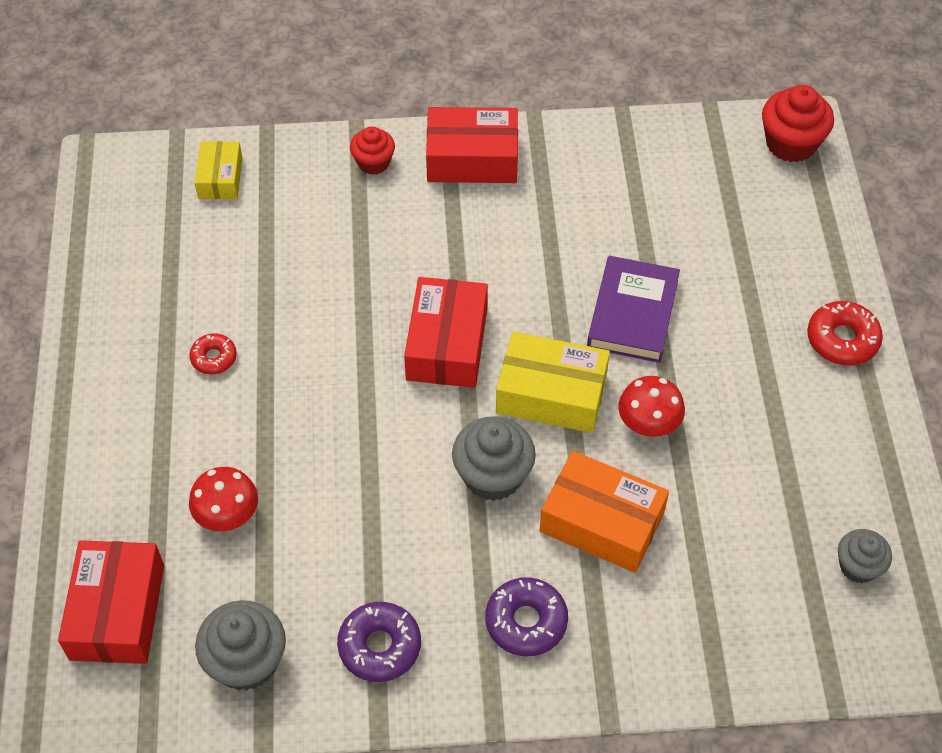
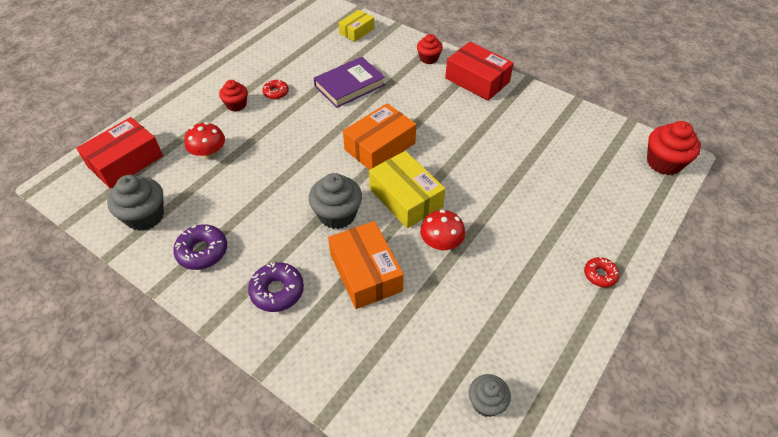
camera: 40 degrees right, 5 degrees down
red box [404,277,488,388] -> orange box [343,103,416,170]
purple book [587,256,680,363] -> purple book moved to [314,57,385,108]
red donut [807,301,883,366] -> red donut [584,257,619,287], size x0.63
none -> red cupcake [219,80,248,111]

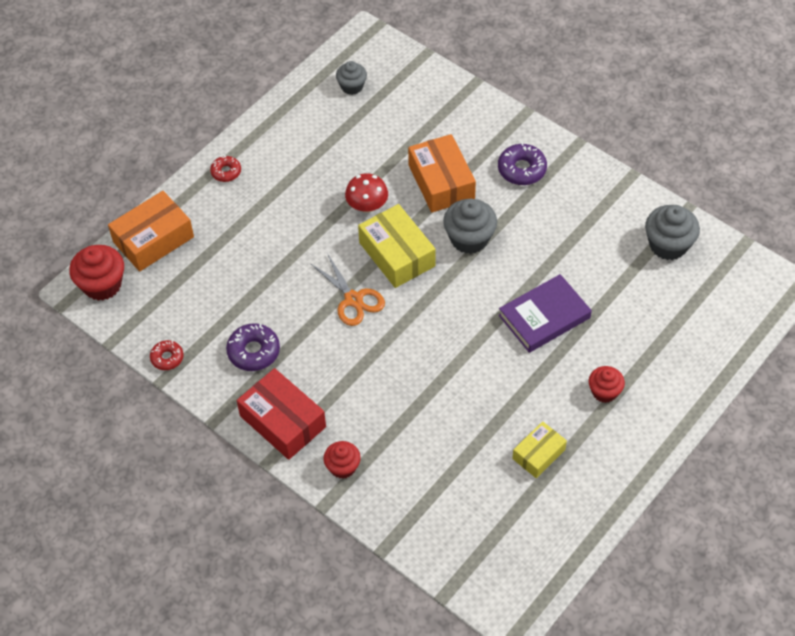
camera: 175 degrees left, 5 degrees up
red box [76,117,163,189] -> none
purple donut [173,224,227,270] -> purple donut moved to [226,323,280,371]
red mushroom [184,122,225,160] -> none
red donut [262,80,289,99] -> red donut moved to [150,340,184,370]
purple book [314,57,385,108] -> purple book moved to [499,274,592,353]
yellow box [339,10,374,42] -> yellow box moved to [512,421,567,478]
orange box [343,103,416,170] -> orange box moved to [108,191,194,272]
none -> orange scissors [310,253,385,326]

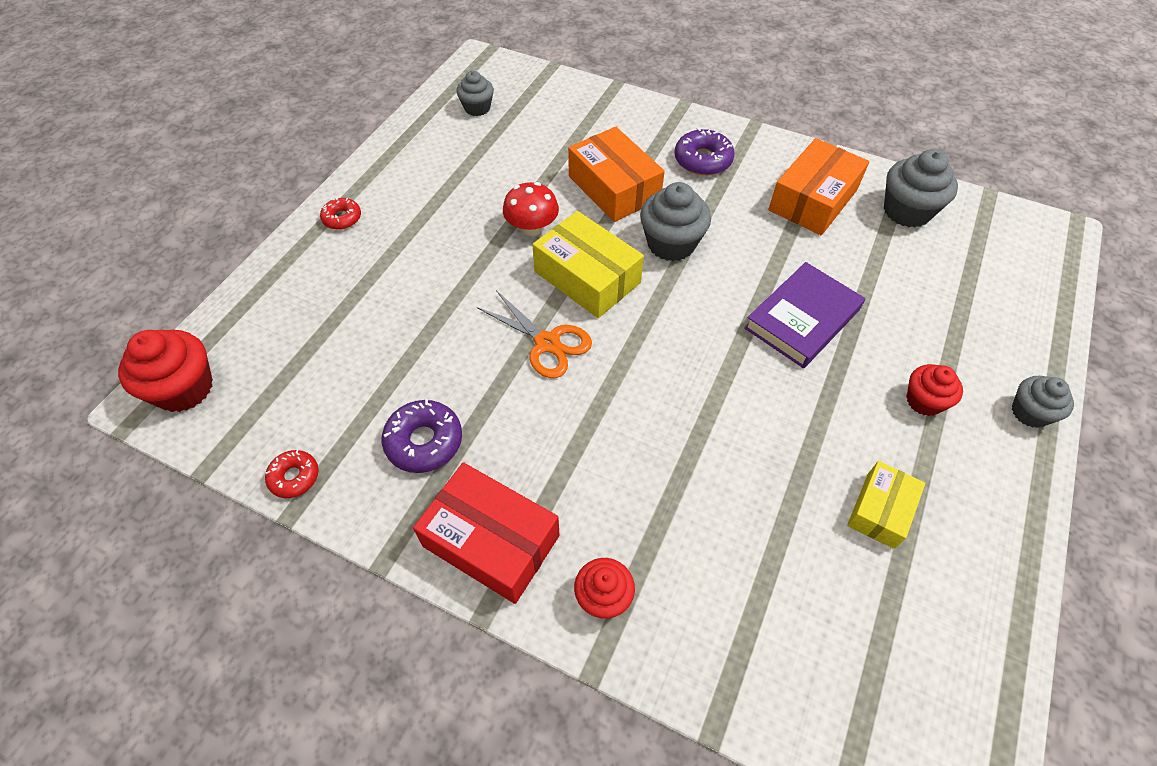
camera: 15 degrees left, 0 degrees up
orange box [108,191,194,272] -> orange box moved to [768,138,869,235]
none -> grey cupcake [1012,376,1074,428]

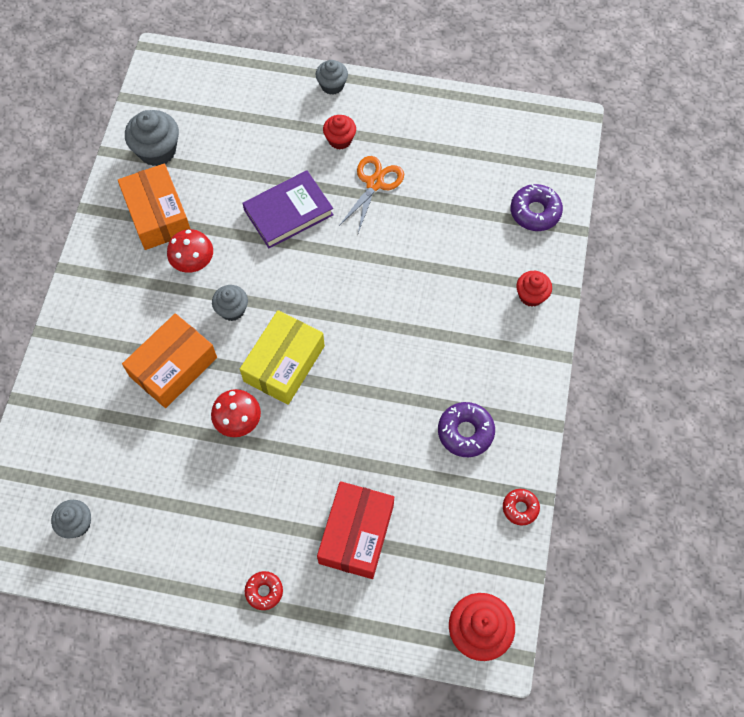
camera: 105 degrees left, 10 degrees up
red box [413,462,560,604] -> red box moved to [317,481,394,579]
orange scissors [477,290,592,378] -> orange scissors moved to [339,156,404,233]
grey cupcake [640,182,711,261] -> grey cupcake [212,285,248,321], size x0.63
purple donut [675,128,735,176] -> purple donut moved to [510,184,563,231]
purple book [744,262,865,368] -> purple book turned 60 degrees counterclockwise [242,171,334,248]
orange box [768,138,869,235] -> orange box turned 45 degrees clockwise [118,163,190,250]
yellow box [847,461,926,549] -> none
none -> red mushroom [167,229,213,273]

